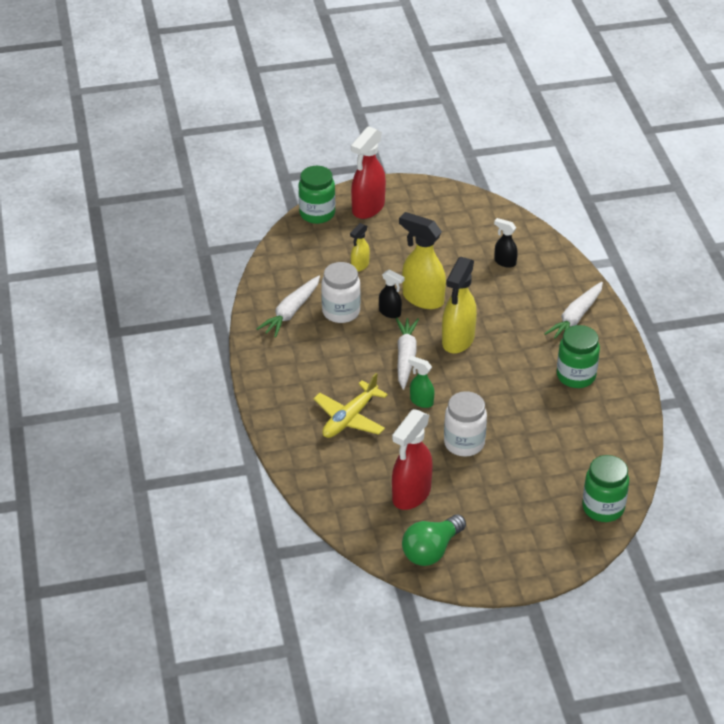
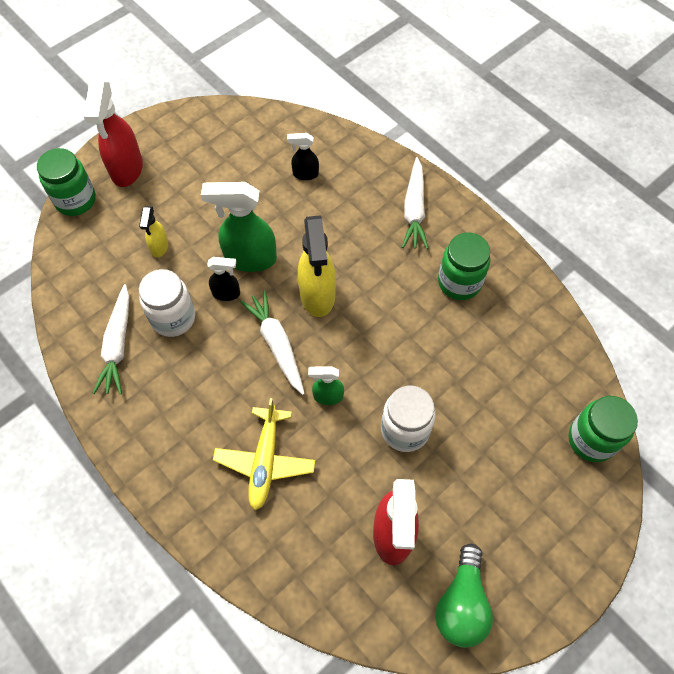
camera: 30 degrees left, 20 degrees up
yellow spray bottle [399,212,446,309] -> green spray bottle [201,182,277,272]

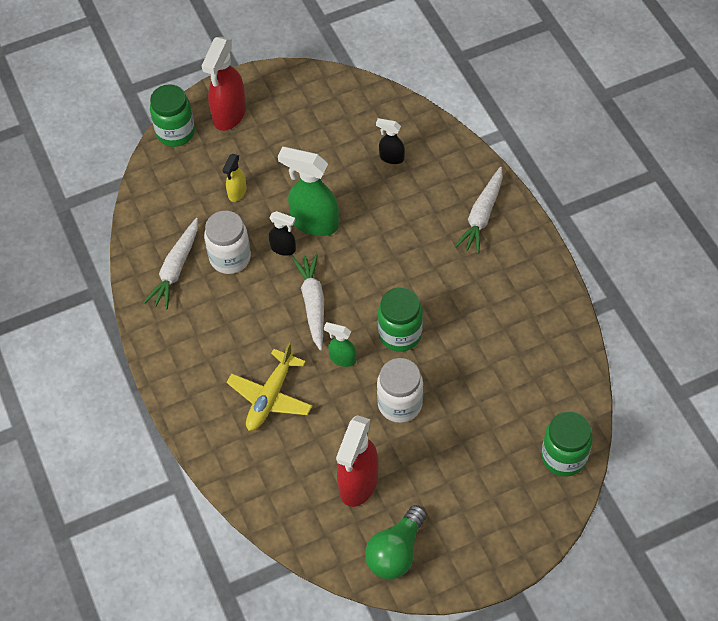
camera: 20 degrees right, 5 degrees down
yellow spray bottle [298,215,336,317] -> none
green jar [438,233,491,300] -> green jar moved to [378,287,423,352]

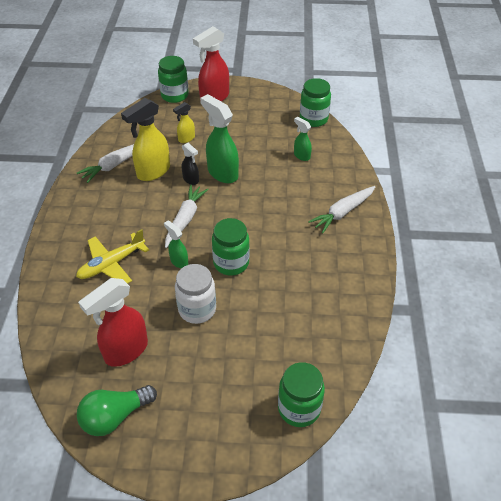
camera: 25 degrees right, 10 degrees down
white jar [204,211,251,274] -> yellow spray bottle [121,98,170,181]
black spray bottle [376,118,405,164] -> green spray bottle [294,117,312,161]
none -> green jar [300,78,331,127]

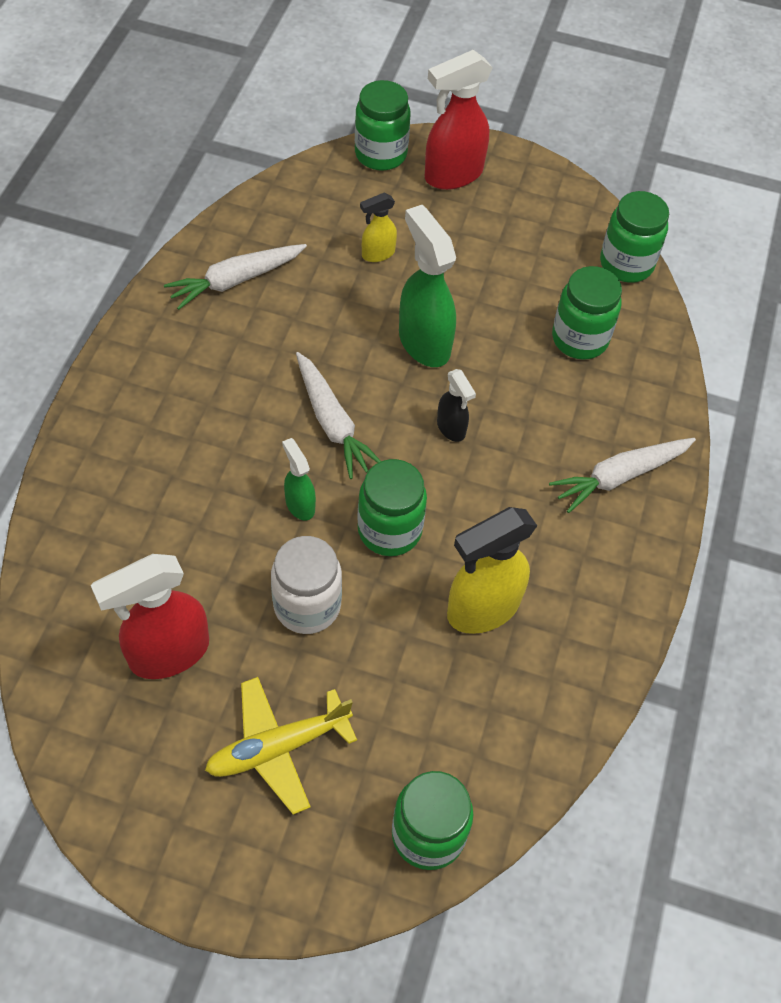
camera: 10 degrees right, 10 degrees up
yellow plane [76,229,149,284] -> yellow plane moved to [205,677,357,815]
green light bulb [77,385,157,436] -> none
yellow spray bottle [121,98,170,181] -> yellow spray bottle moved to [447,507,537,634]
white carrot [165,185,209,248] -> white carrot turned 120 degrees clockwise [296,352,381,479]
black spray bottle [182,143,199,185] -> black spray bottle moved to [437,369,476,442]
green spray bottle [294,117,312,161] -> green jar [552,266,622,360]

